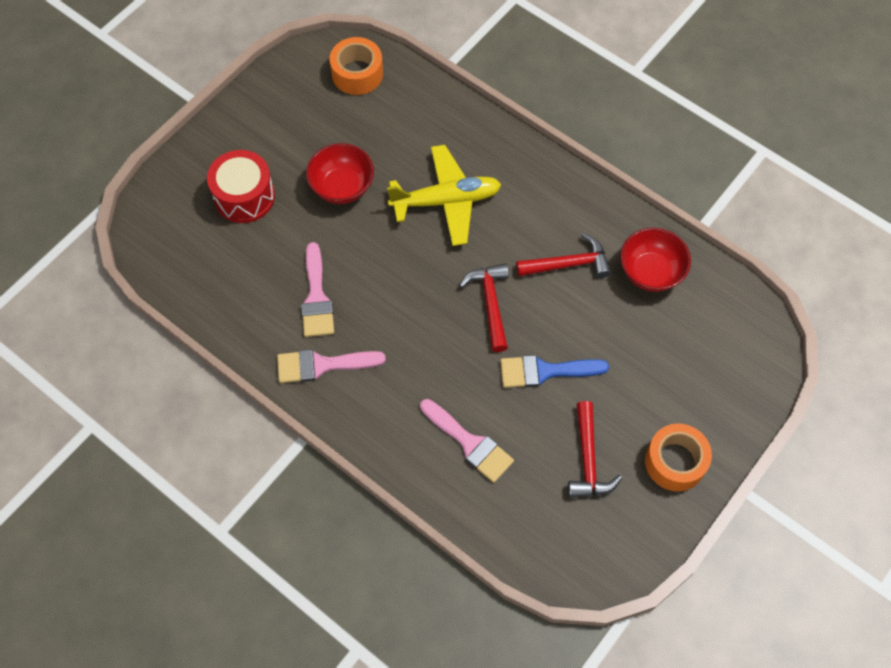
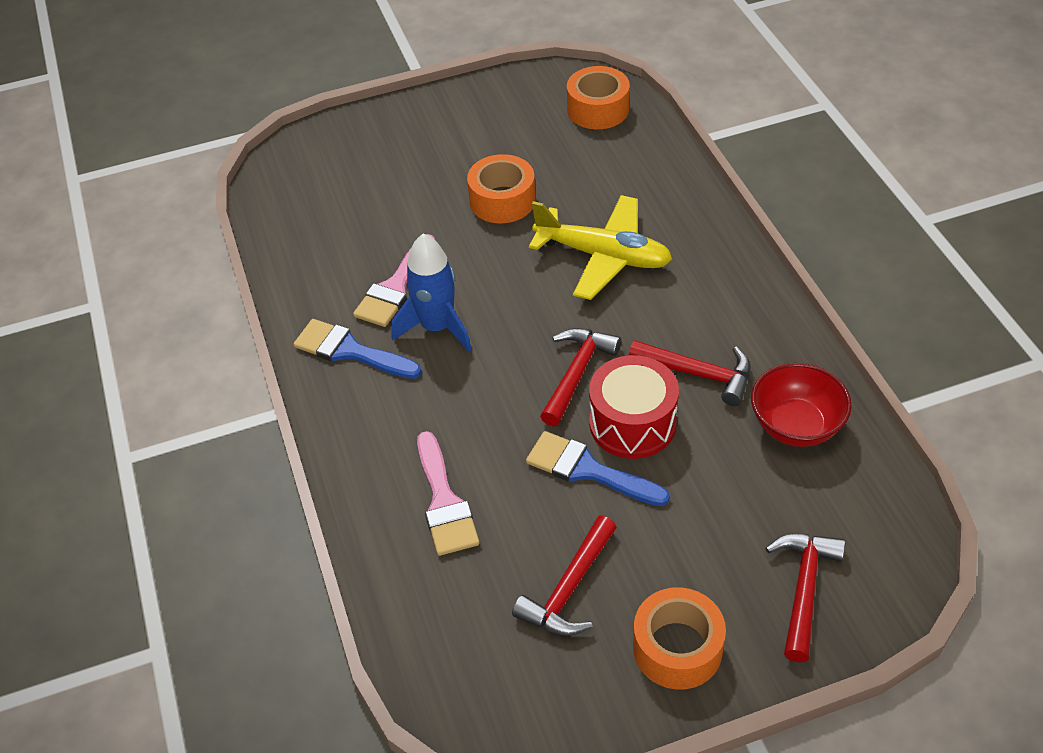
camera: 35 degrees right, 15 degrees down
red drum [207,150,275,223] -> red drum moved to [589,355,679,459]
pink brush [277,349,386,383] -> blue brush [293,319,422,379]
red bowl [306,143,374,204] -> orange tape [467,154,536,223]
none -> blue rocket [392,233,472,351]
none -> red hammer [765,534,846,662]

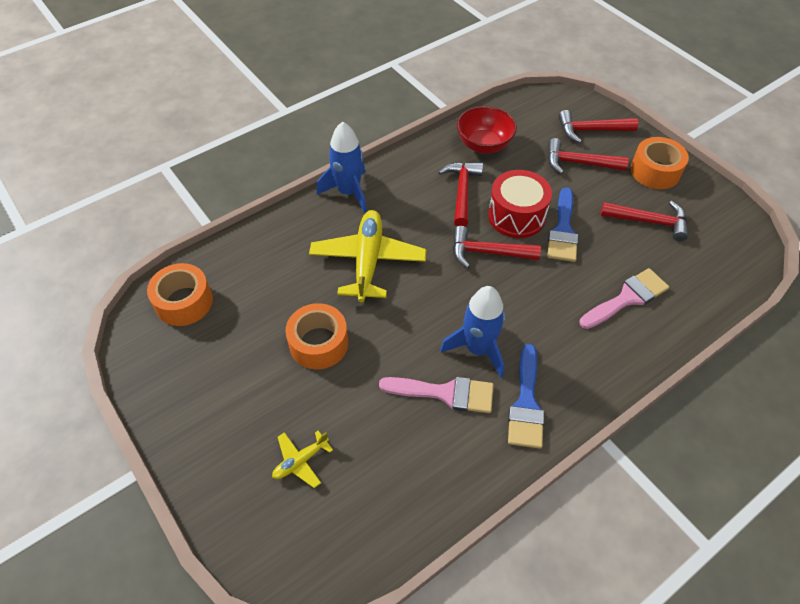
camera: 110 degrees left, 5 degrees up
none -> yellow plane [272,430,333,488]
none -> blue rocket [317,122,367,213]
none -> red hammer [548,138,629,174]

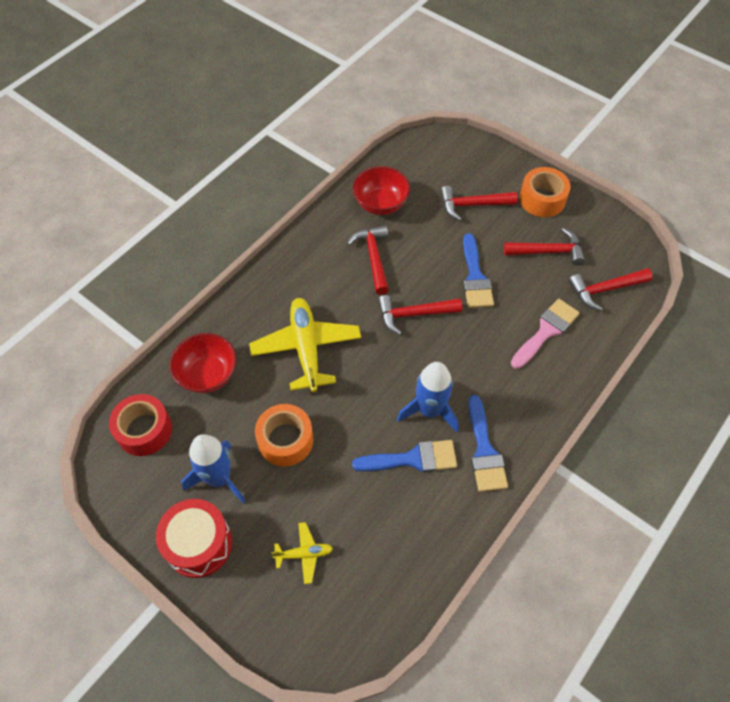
camera: 15 degrees left, 5 degrees up
orange tape [147,263,213,326] -> red tape [109,394,172,456]
yellow plane [272,430,333,488] -> yellow plane turned 135 degrees counterclockwise [271,522,333,584]
blue rocket [317,122,367,213] -> blue rocket moved to [181,434,245,503]
pink brush [379,377,494,413] -> blue brush [352,440,457,472]
red drum [488,170,552,238] -> red drum moved to [156,499,232,578]
red hammer [558,110,638,143] -> red hammer moved to [569,268,653,311]
none -> red bowl [169,333,237,393]

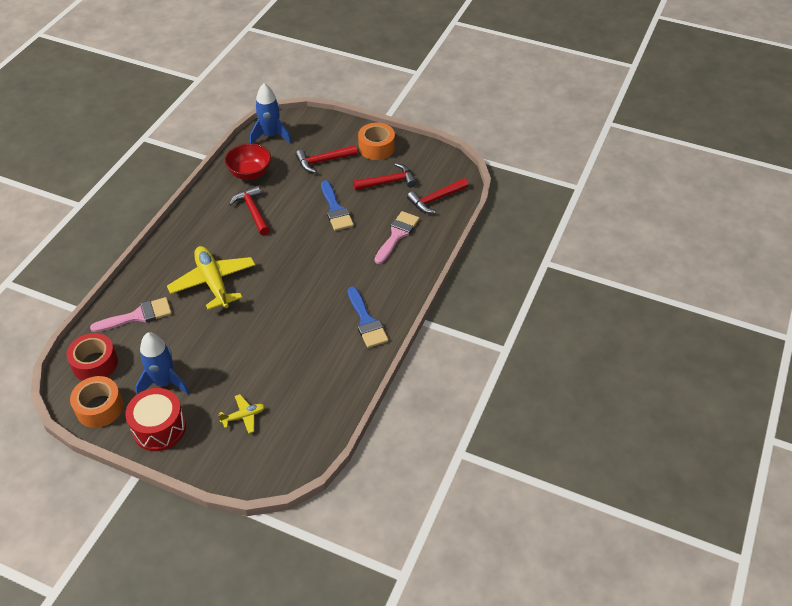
camera: 15 degrees left, 10 degrees down
red bowl [169,333,237,393] -> pink brush [90,297,172,332]
orange tape [255,404,313,466] -> orange tape moved to [70,376,123,428]
blue brush [352,440,457,472] -> none
red hammer [378,295,462,335] -> none
blue rocket [397,362,459,433] -> blue rocket moved to [250,83,291,144]

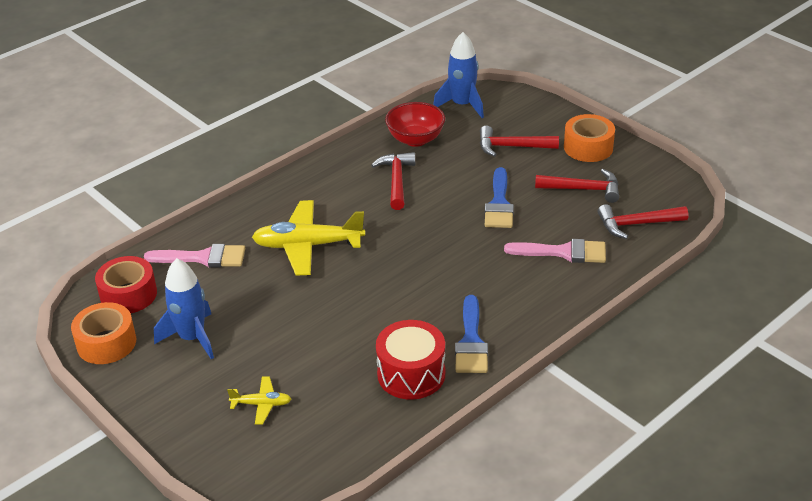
camera: 25 degrees right, 10 degrees down
red drum [125,388,186,451] -> red drum moved to [376,320,445,400]
yellow plane [167,246,255,310] -> yellow plane turned 90 degrees counterclockwise [252,200,365,276]
pink brush [375,211,420,264] -> pink brush turned 45 degrees clockwise [504,239,606,263]

